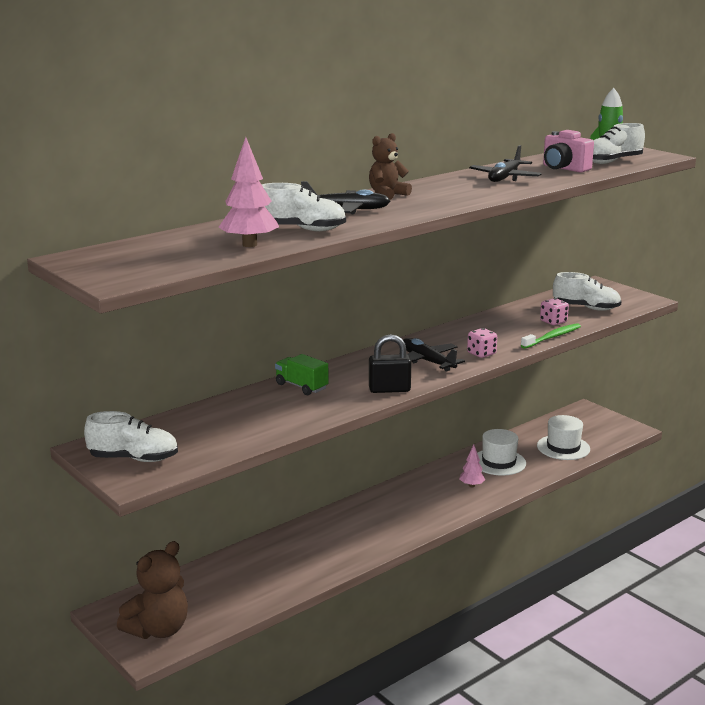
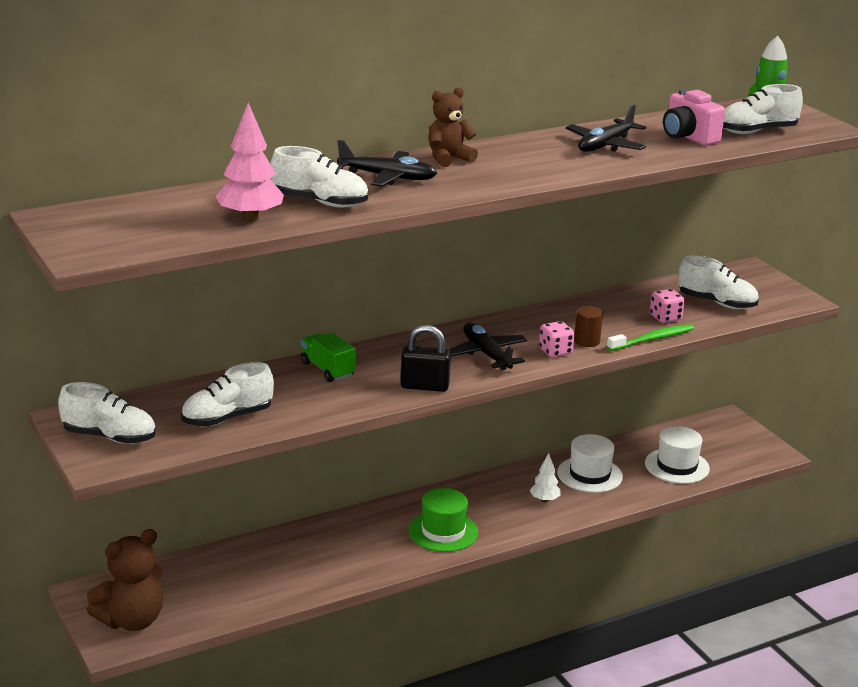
camera: 10 degrees right, 5 degrees up
pink tree [459,445,485,487] -> white tree [530,453,560,502]
none -> white shoe [181,362,274,427]
none -> green hat [409,488,478,552]
none -> brown cylinder [574,306,603,347]

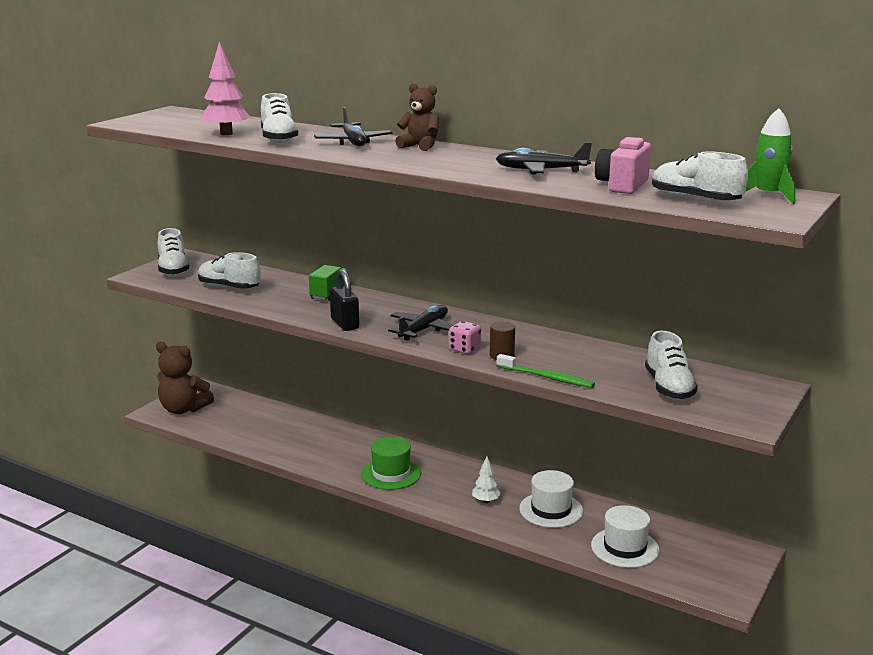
camera: 60 degrees right, 5 degrees down
pink dice [650,289,685,323] -> none

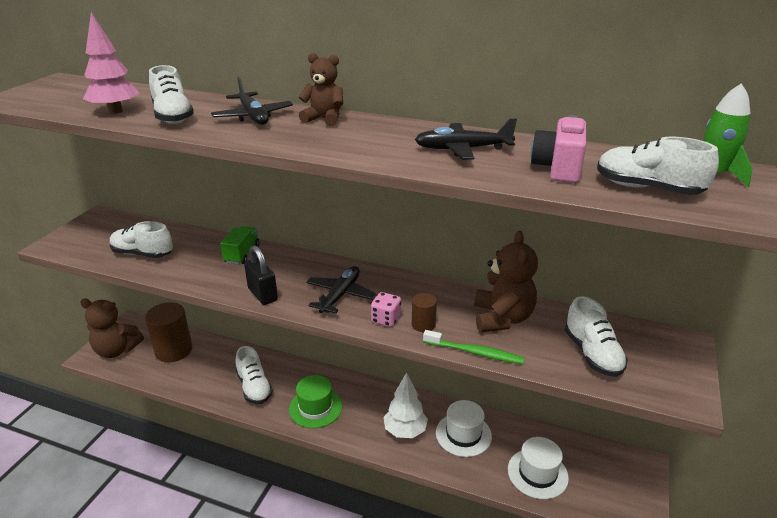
camera: 10 degrees left, 10 degrees up
white shoe [158,228,189,276] -> white shoe moved to [236,346,273,404]
white tree [472,456,501,503] -> white tree [384,372,428,438], size x1.71
none -> brown cylinder [145,302,193,362]
none -> brown teddy bear [474,231,538,332]

